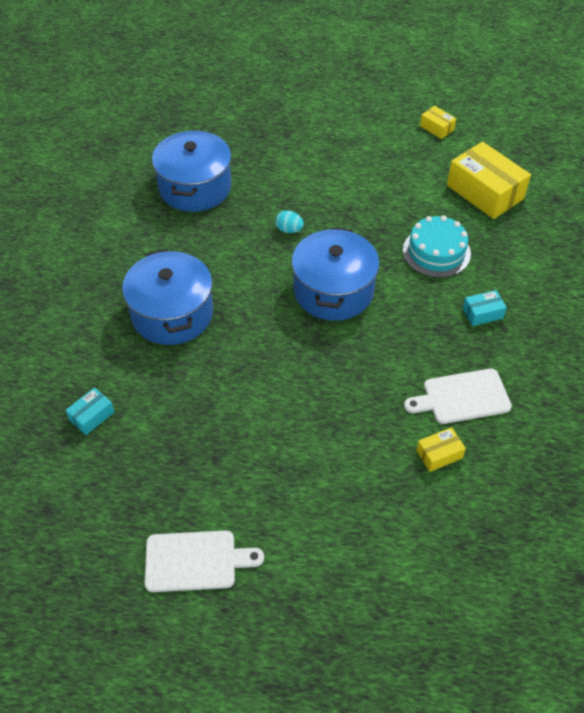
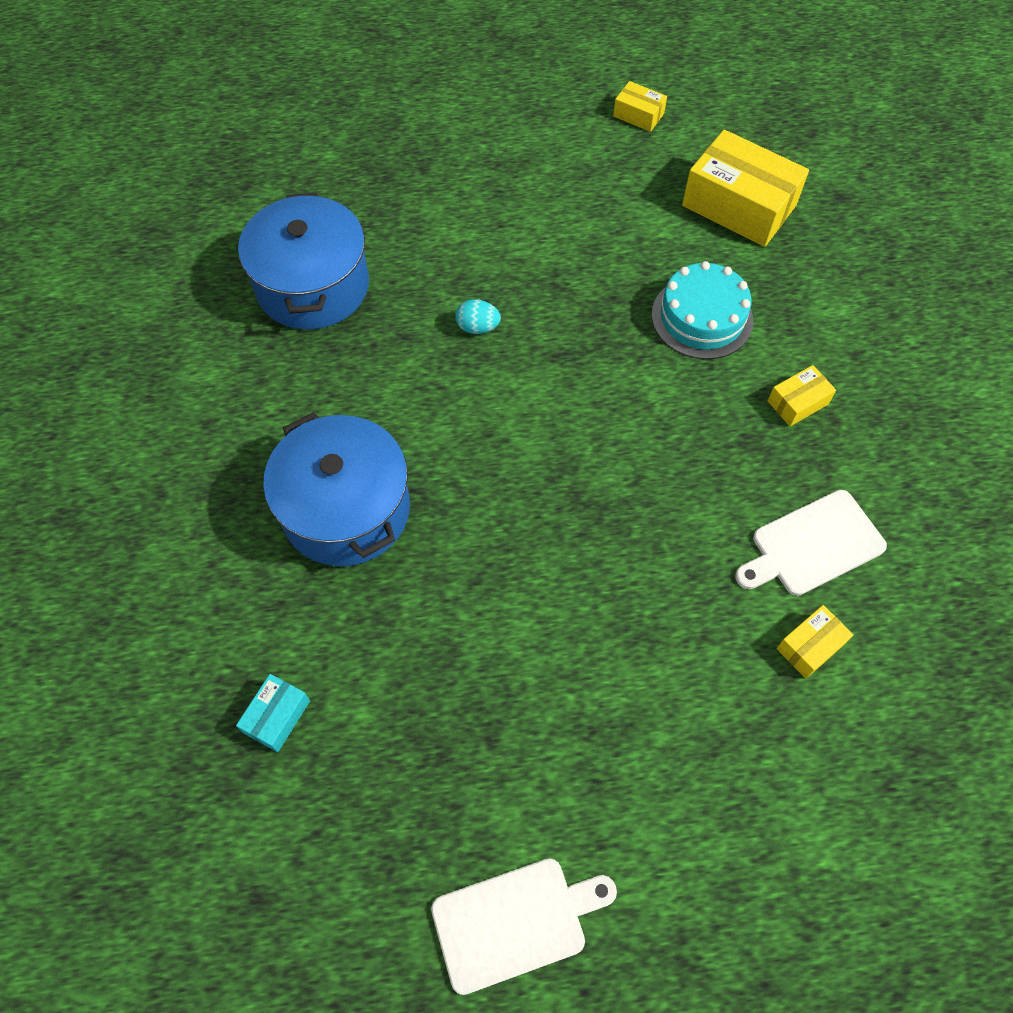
camera: 15 degrees left, 10 degrees up
blue pot [291,227,379,321] -> none
turquoise box [463,290,507,326] -> yellow box [768,365,836,426]

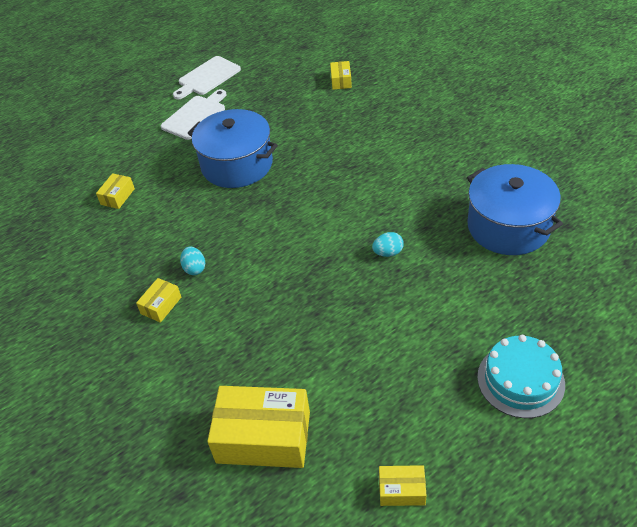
camera: 155 degrees right, 15 degrees down
turquoise box [236,674,310,752] -> yellow box [330,61,352,90]
blue pot [263,412,410,566] -> blue pot moved to [188,109,278,188]
turquoise cake [652,261,753,359] -> turquoise cake moved to [477,335,565,418]
white cutting board [735,490,887,596] -> white cutting board moved to [161,89,226,140]
none -> turquoise egg [180,247,205,275]

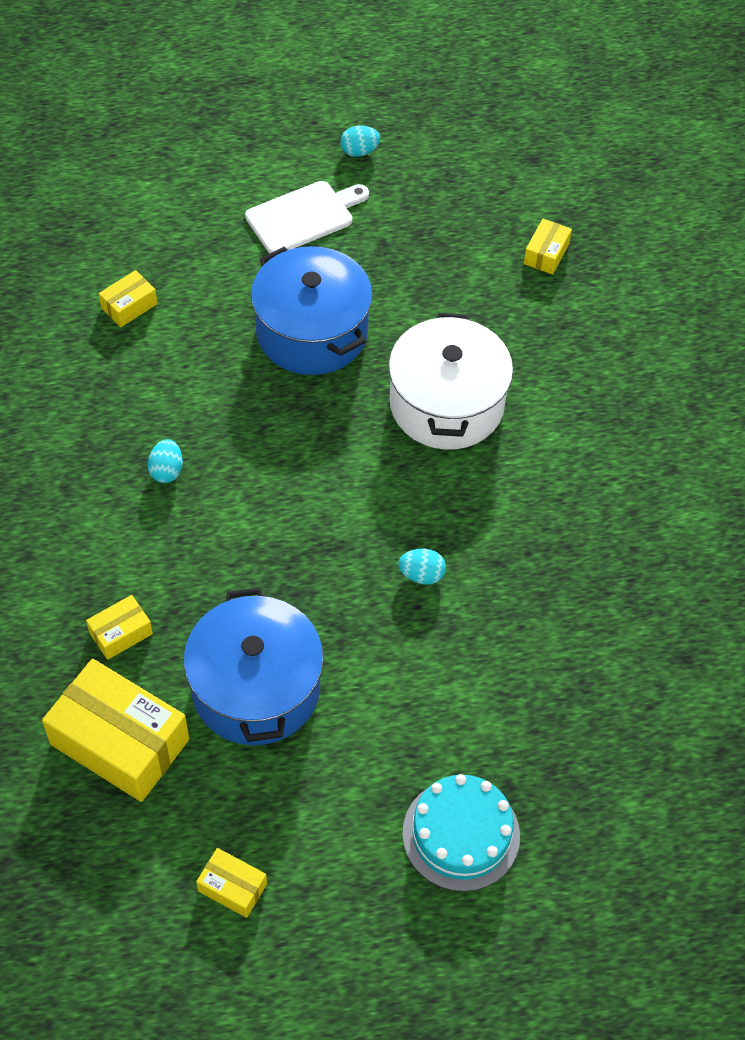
camera: 20 degrees right, 10 degrees up
yellow box [136,278,181,323] -> yellow box moved to [86,595,153,660]
white cutting board [173,56,241,99] -> turquoise egg [340,125,380,157]
blue pot [467,164,563,255] -> blue pot moved to [184,587,324,745]
none -> white pot [389,313,513,450]

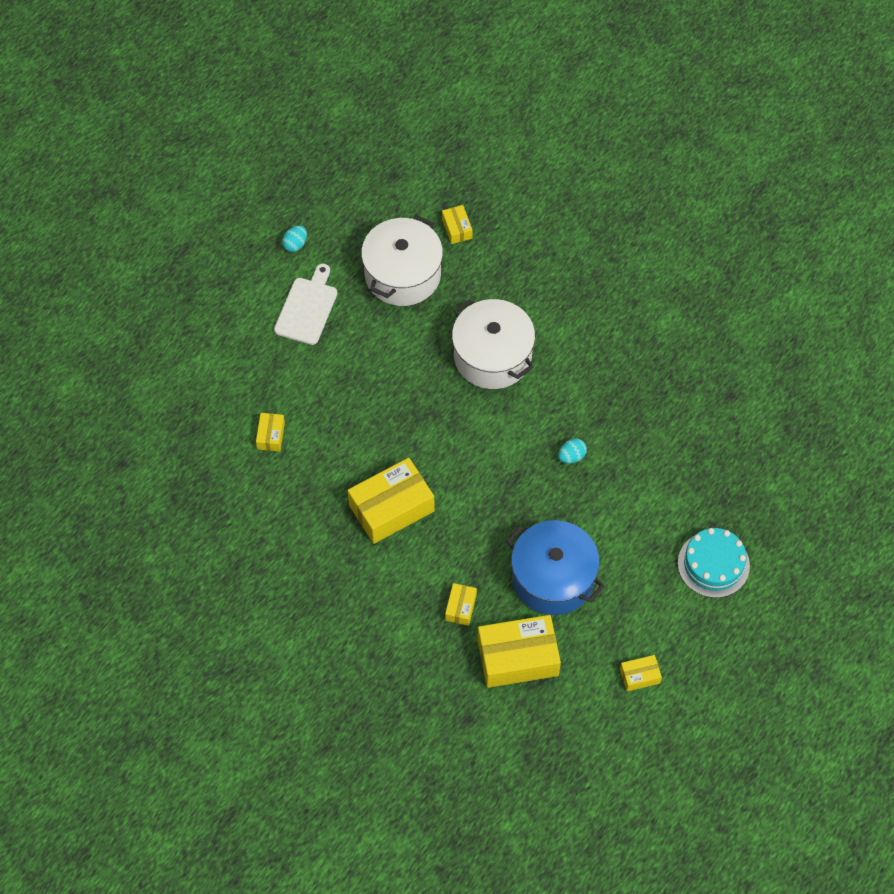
camera: 40 degrees left, 5 degrees up
turquoise egg [148,439,183,483] -> yellow box [348,458,435,544]
blue pot [251,246,372,375] -> none
none -> white pot [361,215,443,306]

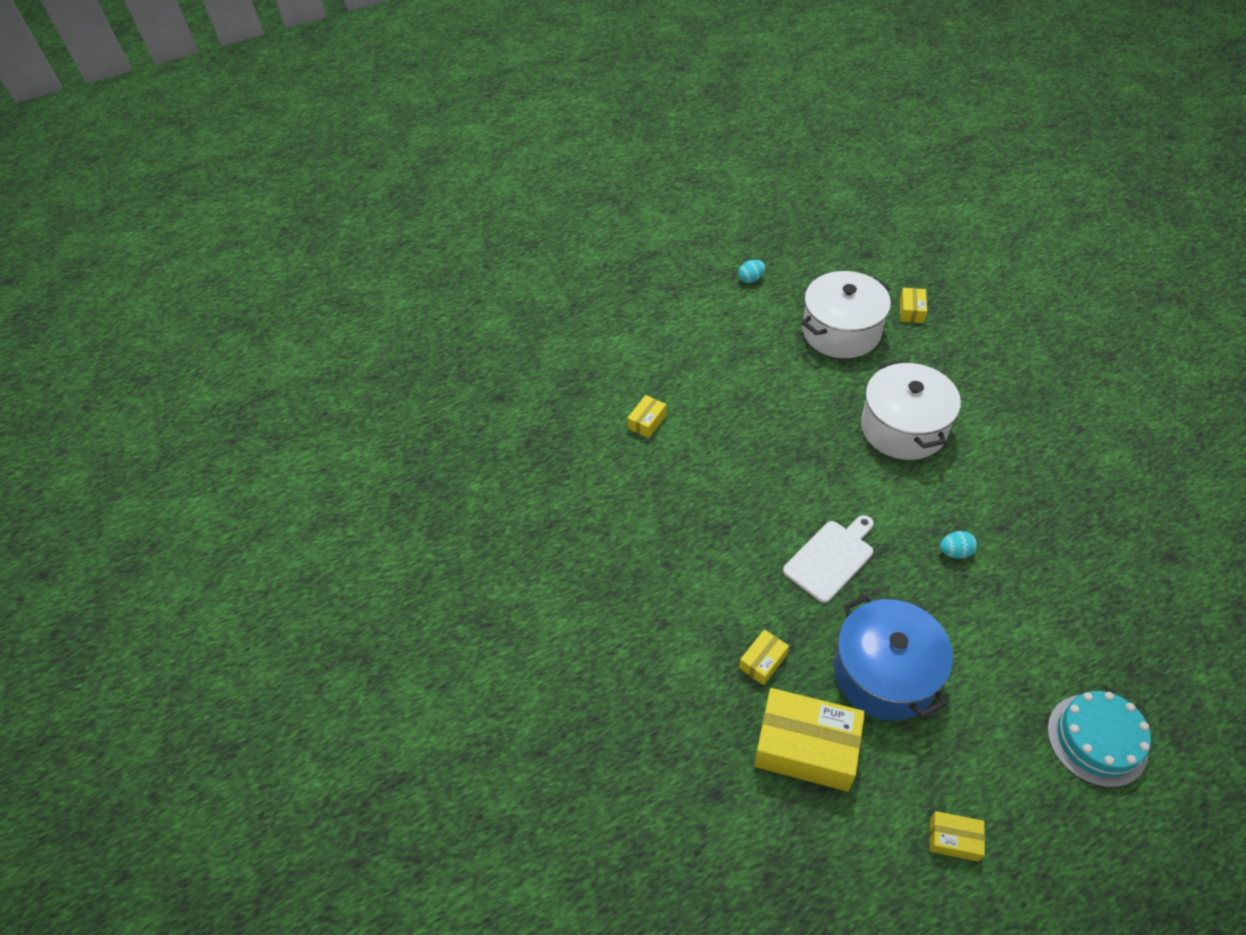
camera: 30 degrees right, 10 degrees down
white cutting board [274,264,337,345] -> white cutting board moved to [783,515,874,603]
yellow box [348,458,435,544] -> none

